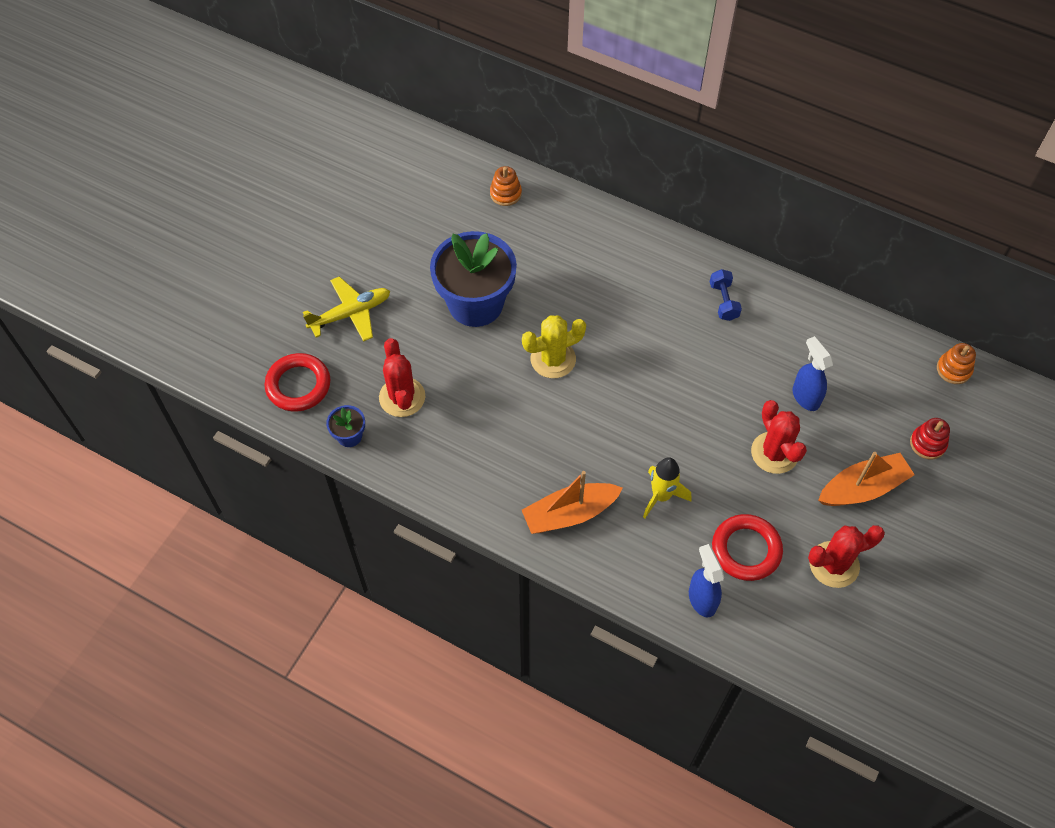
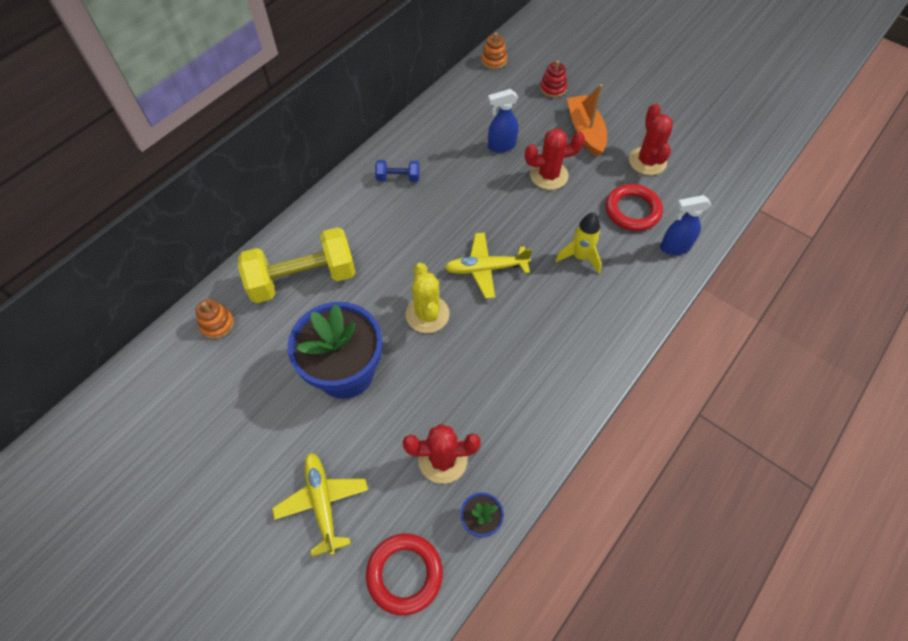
camera: 80 degrees left, 0 degrees up
orange boat [522,471,623,534] -> none
none -> yellow dumbbell [238,227,356,303]
none -> yellow plane [444,232,532,299]

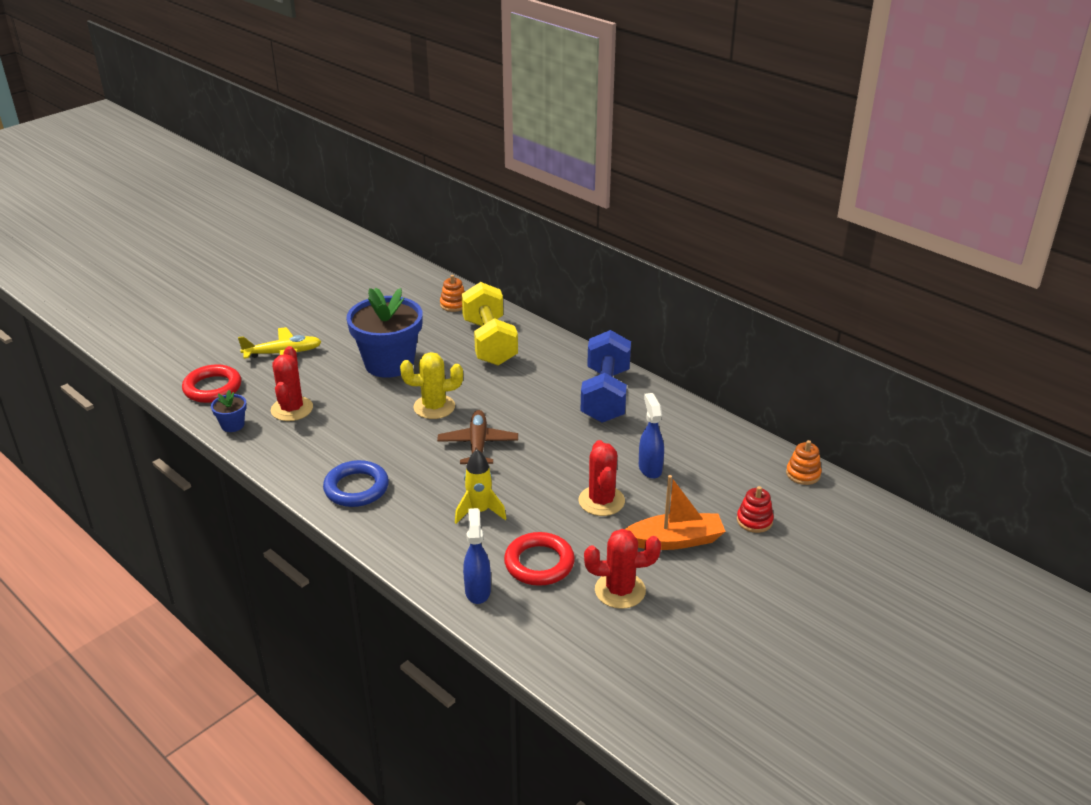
camera: 95 degrees right, 25 degrees down
blue dumbbell [375,160,420,182] -> blue dumbbell [581,330,631,423], size x2.21
yellow plane [444,232,532,299] -> brown plane [437,410,518,464]
none -> blue ring [323,460,389,507]

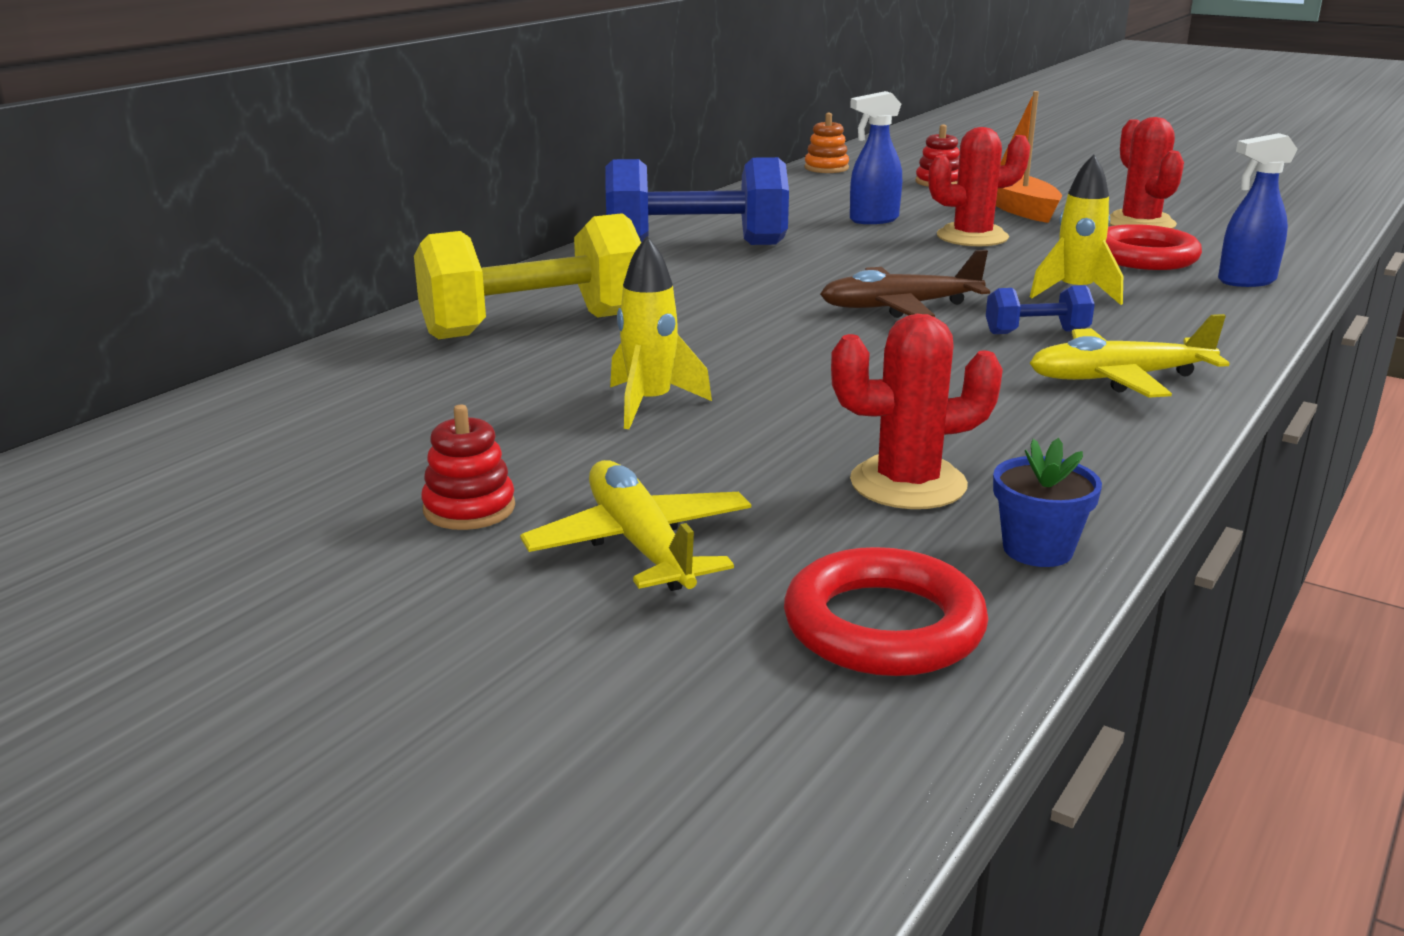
camera: 100 degrees left, 10 degrees down
blue ring [323,460,389,507] -> yellow plane [1030,314,1230,398]
blue flower pot [347,288,423,378] -> yellow rocket [610,236,712,429]
yellow cactus [400,352,463,419] -> none
orange stacking toy [440,275,465,312] -> none
none -> red stacking toy [421,405,515,530]
none -> blue dumbbell [986,285,1095,334]

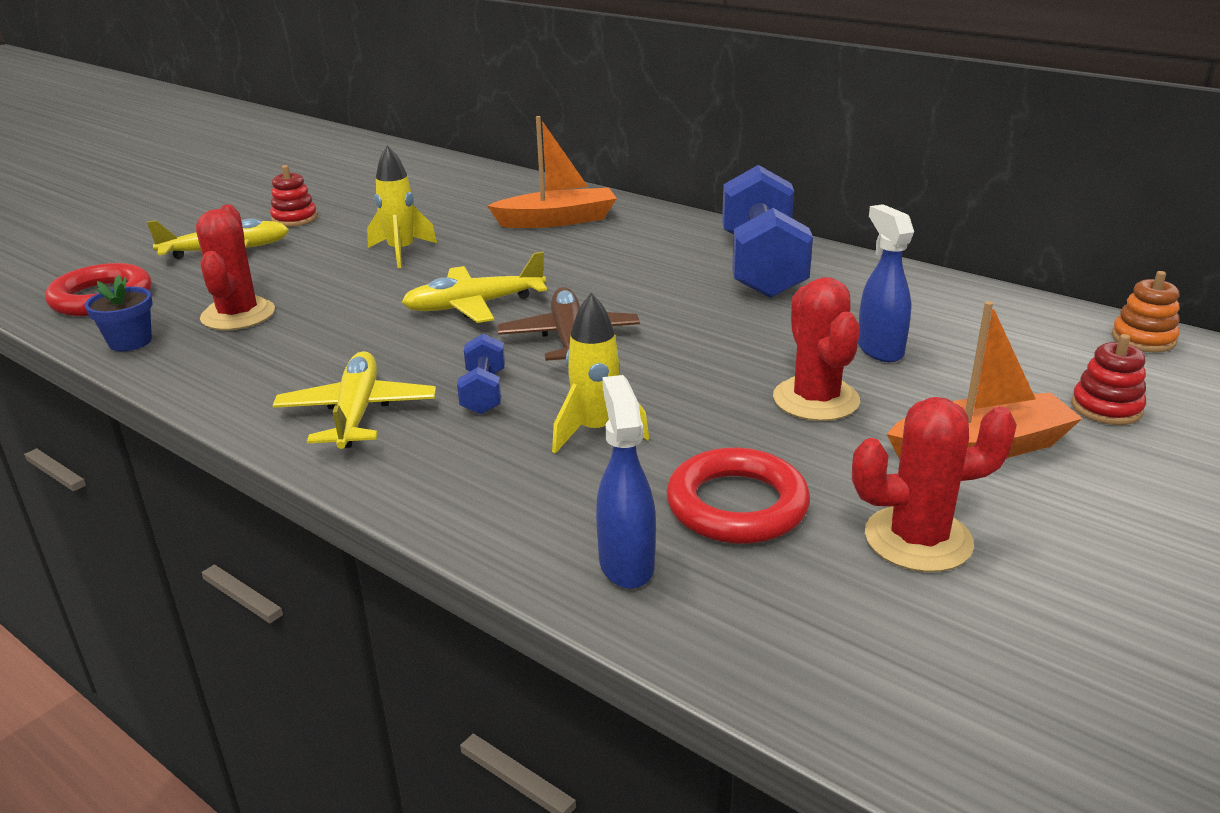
camera: 95 degrees right, 5 degrees up
yellow dumbbell [414,213,641,339] -> orange boat [487,116,617,228]
none -> yellow plane [402,252,547,323]

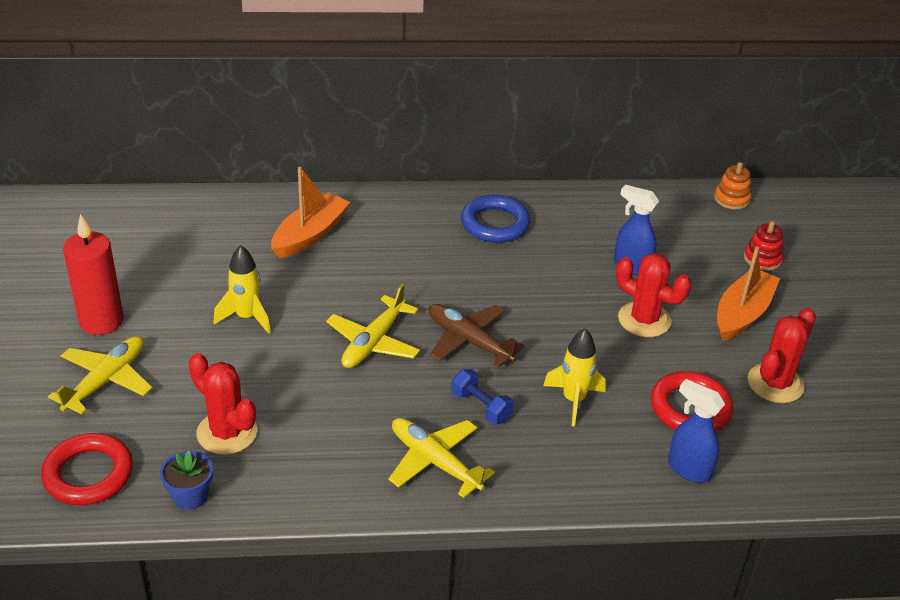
camera: 45 degrees left, 10 degrees up
red stacking toy [270,165,318,227] -> red candle [63,214,123,335]
blue dumbbell [722,165,813,298] -> blue ring [461,195,530,243]

